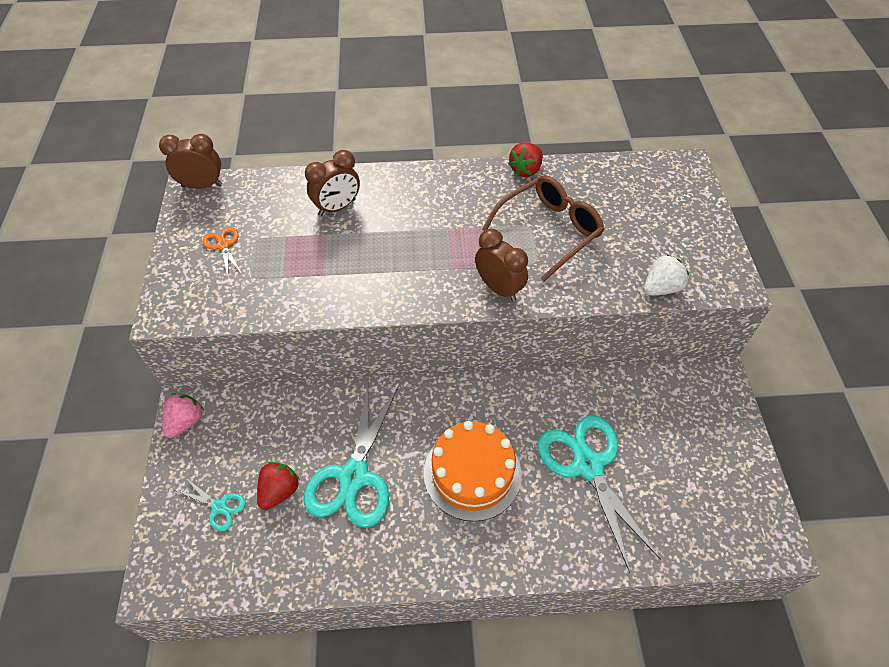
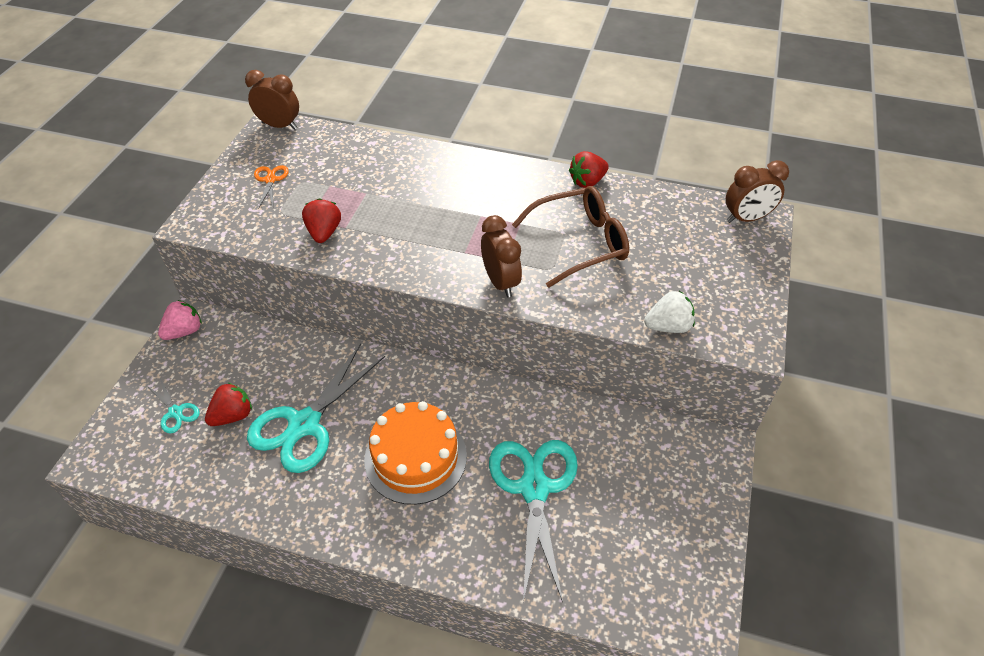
camera: 20 degrees right, 5 degrees down
brown clock [305,150,360,216] -> brown clock moved to [726,160,789,223]
none -> red strawberry [302,198,341,243]

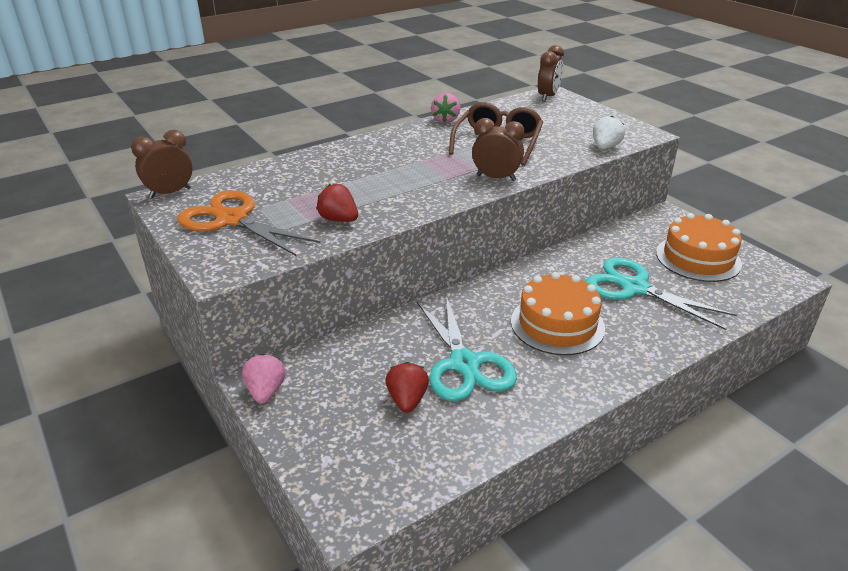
camera: 50 degrees left, 15 degrees down
turquoise scissors [147,378,200,433] -> none
orange scissors [254,165,289,209] -> orange scissors [178,190,320,256], size x2.19
red strawberry [569,151,609,188] -> pink strawberry [431,93,460,123]
none -> orange cake [656,213,742,282]

